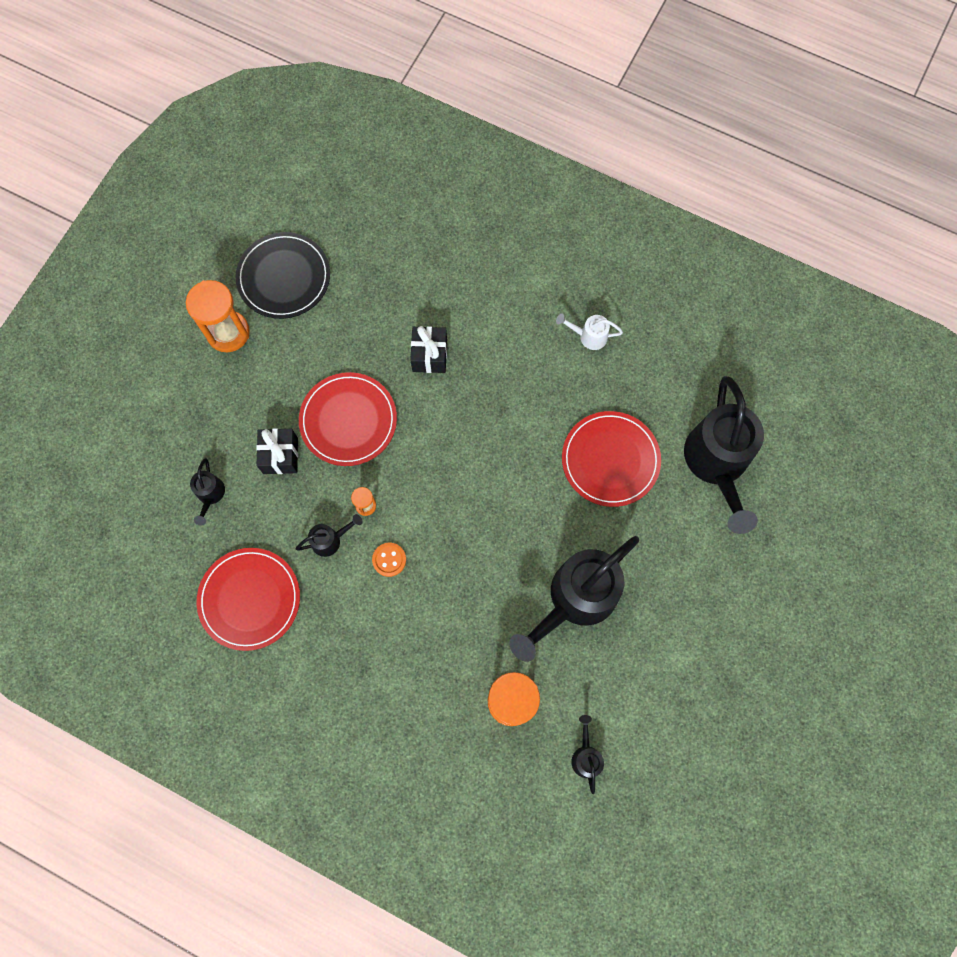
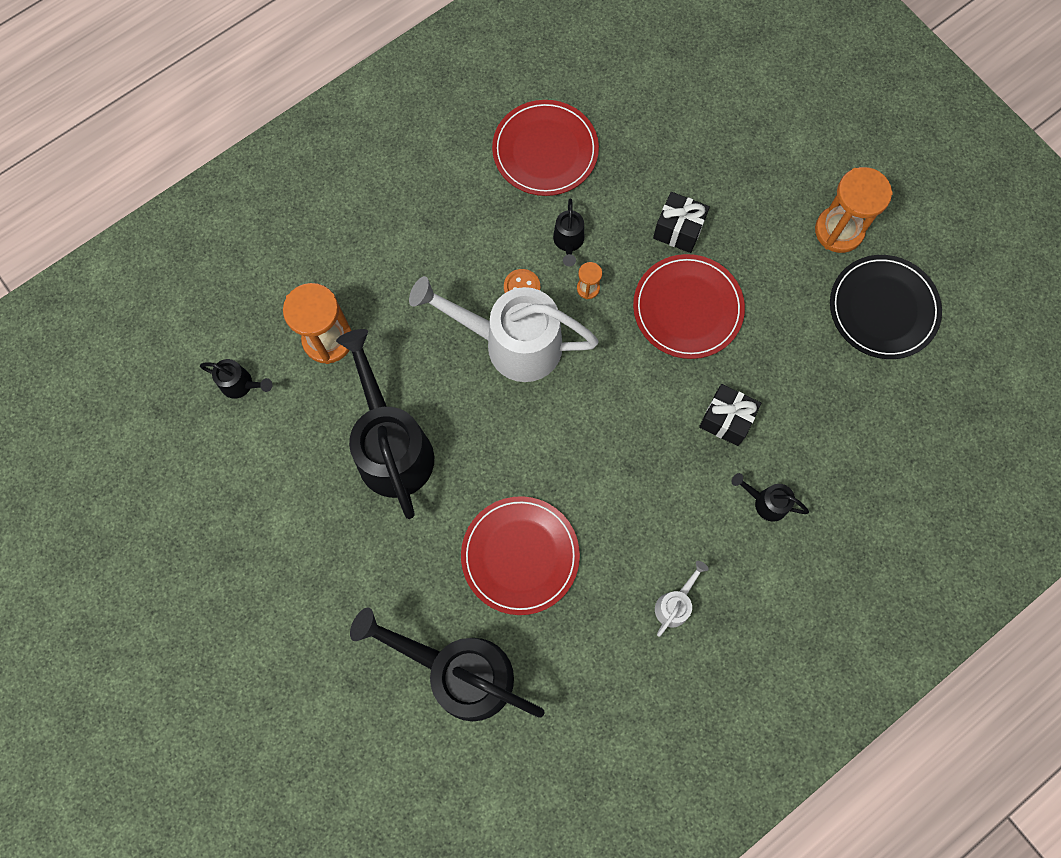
camera: 115 degrees right, 0 degrees up
black watering can [190,458,225,525] -> black watering can moved to [732,473,809,522]
none -> white watering can [409,276,599,382]

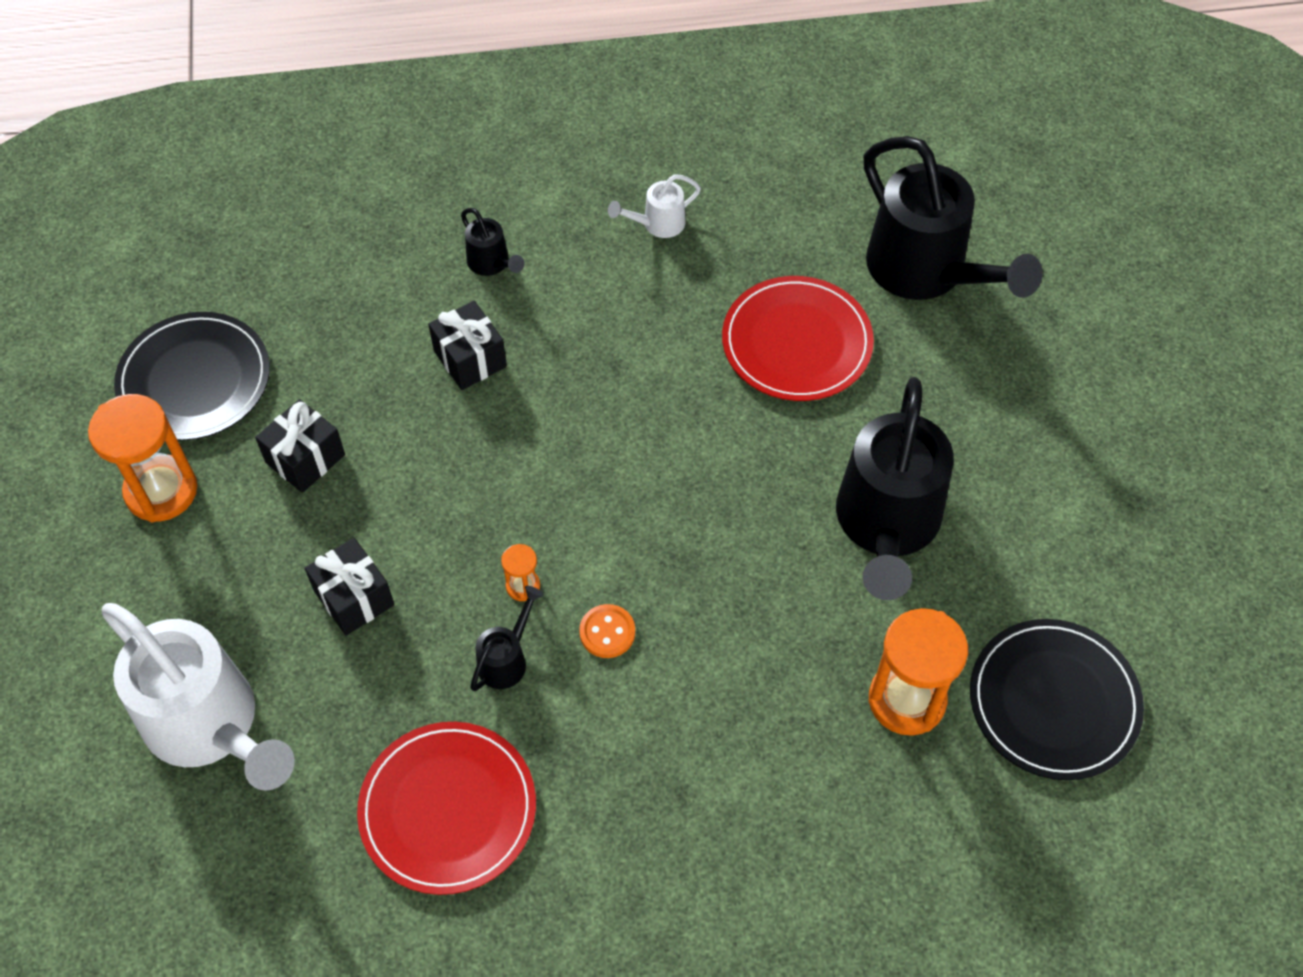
camera: 150 degrees left, 15 degrees down
black watering can [200,359,272,398] -> black plate [970,619,1144,780]
white watering can [409,276,599,382] -> white watering can moved to [102,603,295,791]
red plate [633,254,745,359] -> none
none -> black gift [255,399,345,493]

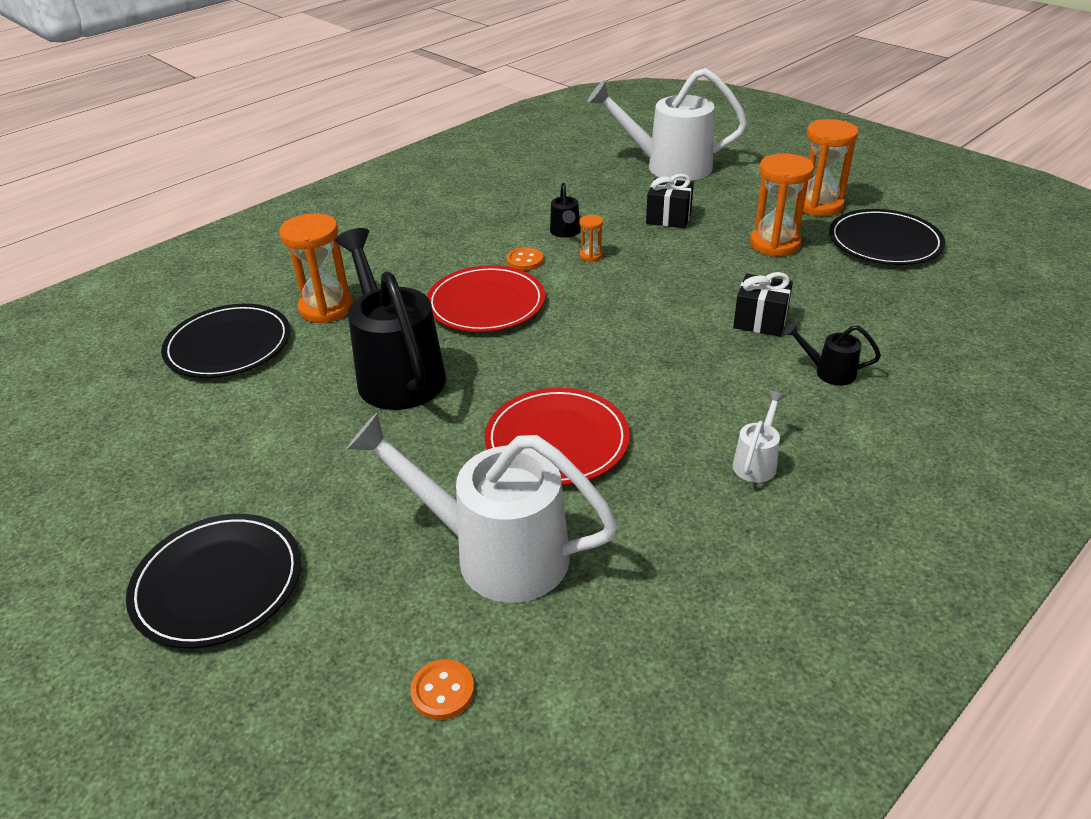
camera: 145 degrees right, 20 degrees down
black gift [255,399,345,493] -> orange hourglass [750,153,814,257]
red plate [357,722,536,895] -> red plate moved to [427,265,545,332]
black watering can [864,136,1043,300] -> white watering can [347,413,618,603]
none -> black plate [126,514,301,649]
none -> orange button [410,659,474,720]

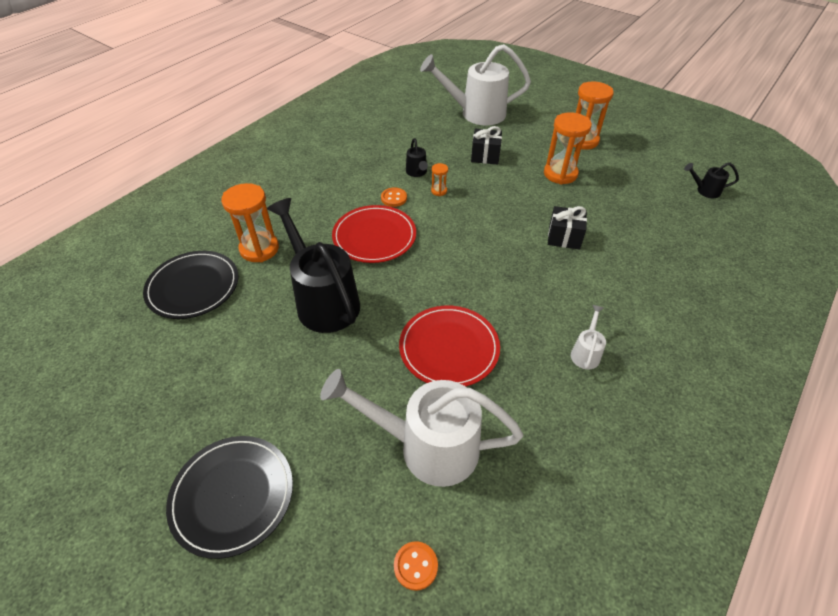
camera: 10 degrees left, 10 degrees up
black watering can [784,323,881,386] -> black watering can moved to [684,163,739,198]
black plate [829,209,945,265] -> none

